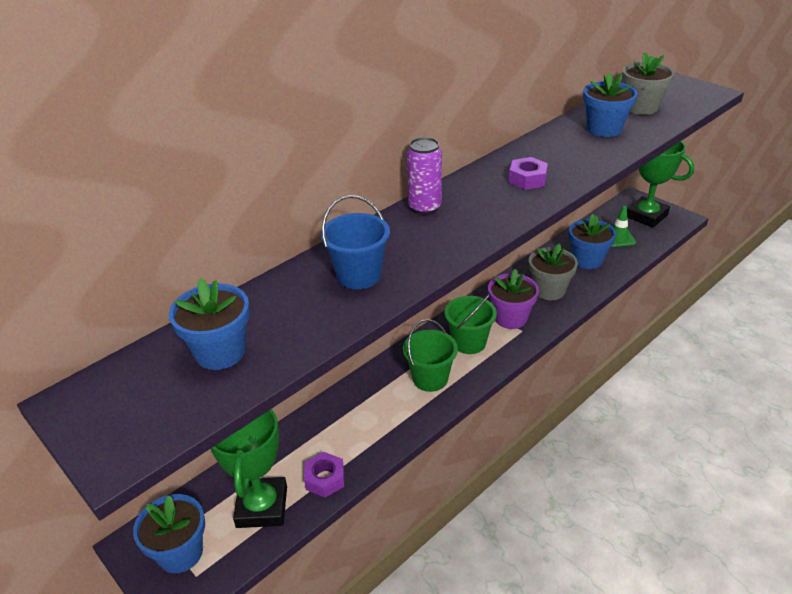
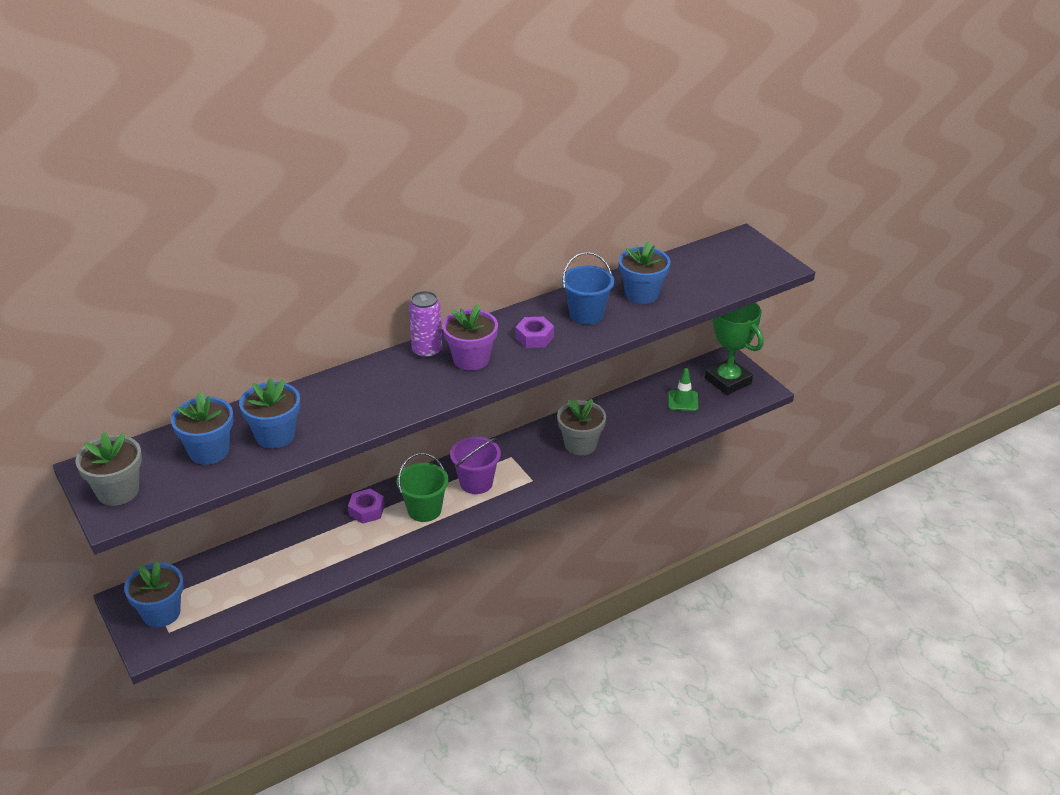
camera: 10 degrees right, 0 degrees up
green trophy [211,409,287,528] -> none
purple nut [304,452,344,497] -> purple nut moved to [348,489,385,524]
blue bucket [321,195,390,289] -> blue bucket moved to [562,252,614,324]
green bucket [444,293,497,354] -> purple bucket [450,437,501,494]
purple flower pot [488,269,539,329] -> purple flower pot moved to [442,304,498,371]
blue flower pot [569,214,616,269] -> blue flower pot moved to [239,378,300,449]
grey flower pot [622,52,675,115] -> grey flower pot moved to [76,432,142,506]

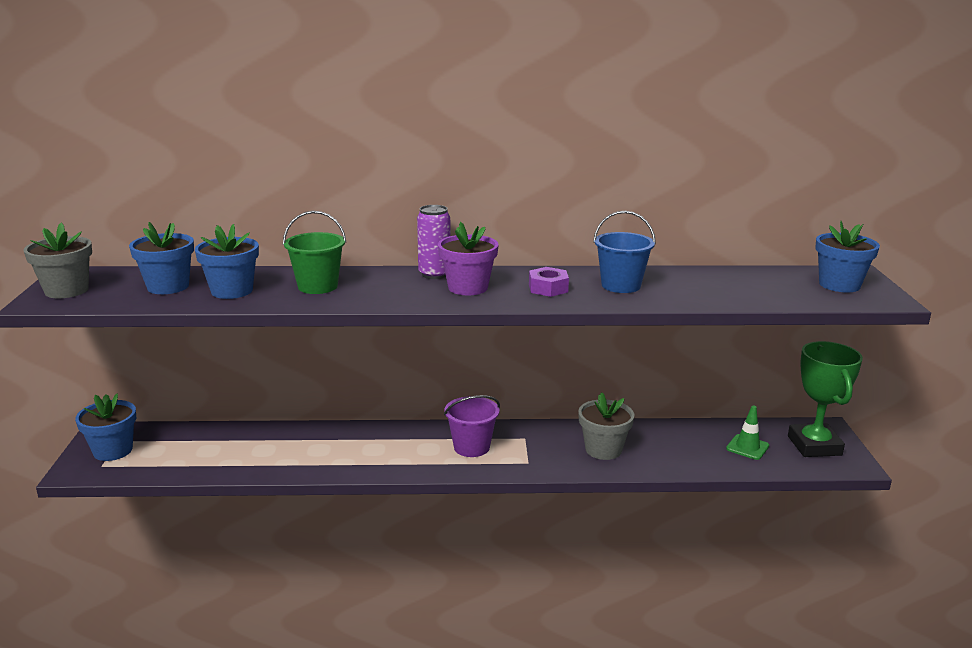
camera: 30 degrees right, 15 degrees down
purple nut [348,489,385,524] -> none
green bucket [397,453,449,522] -> green bucket moved to [283,211,346,294]
blue flower pot [618,241,671,304] -> blue flower pot moved to [815,221,880,292]

